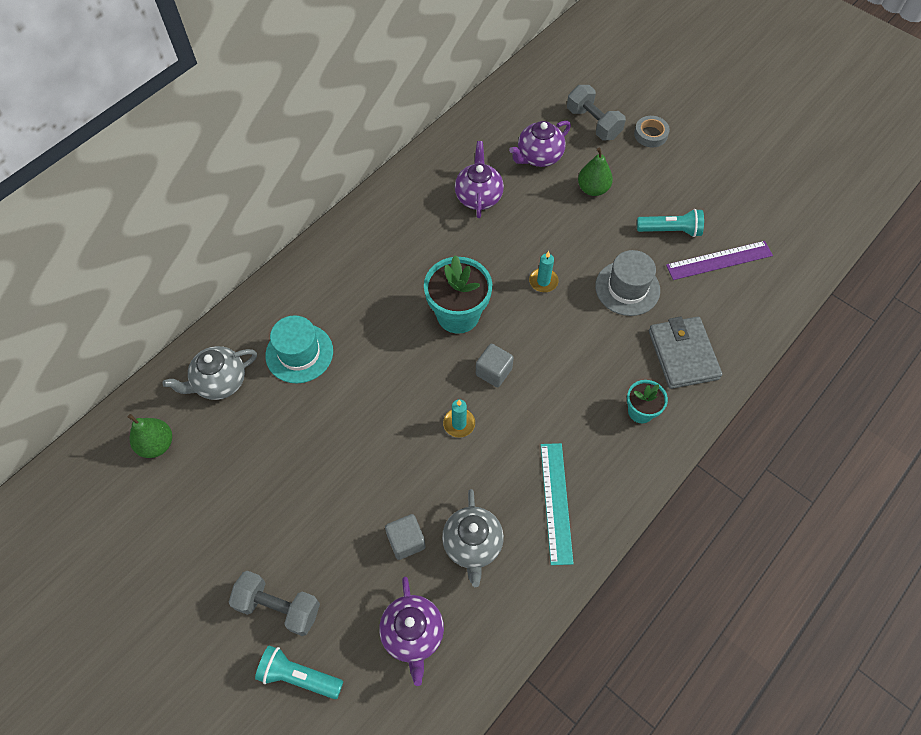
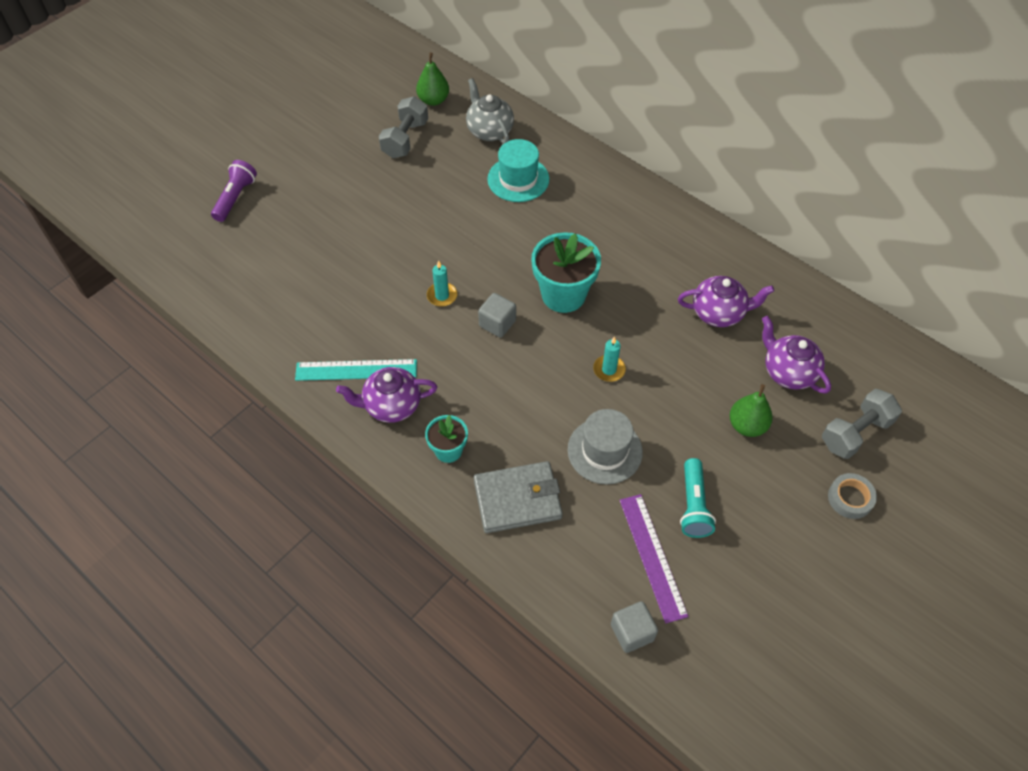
camera: 90 degrees right, 5 degrees down
grey dumbbell [229,571,320,636] -> grey dumbbell moved to [379,96,428,158]
turquoise flashlight [255,645,343,699] -> purple flashlight [211,160,257,222]
purple teapot [379,577,444,686] -> purple teapot moved to [336,367,437,423]
grey cube [385,514,426,560] -> grey cube moved to [611,601,658,653]
grey teapot [442,489,504,587] -> none

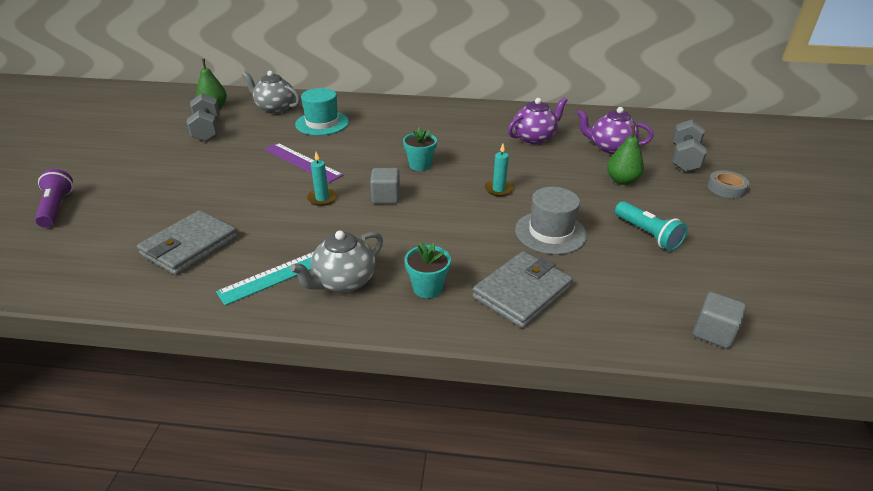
camera: 35 degrees left, 20 degrees down
purple teapot [336,367,437,423] -> grey teapot [290,230,383,293]
turquoise flower pot [531,232,601,313] -> turquoise flower pot [403,127,437,171], size x0.56
purple ruler [620,494,689,623] -> purple ruler moved to [264,143,343,183]
none -> grey wallet [137,210,238,275]

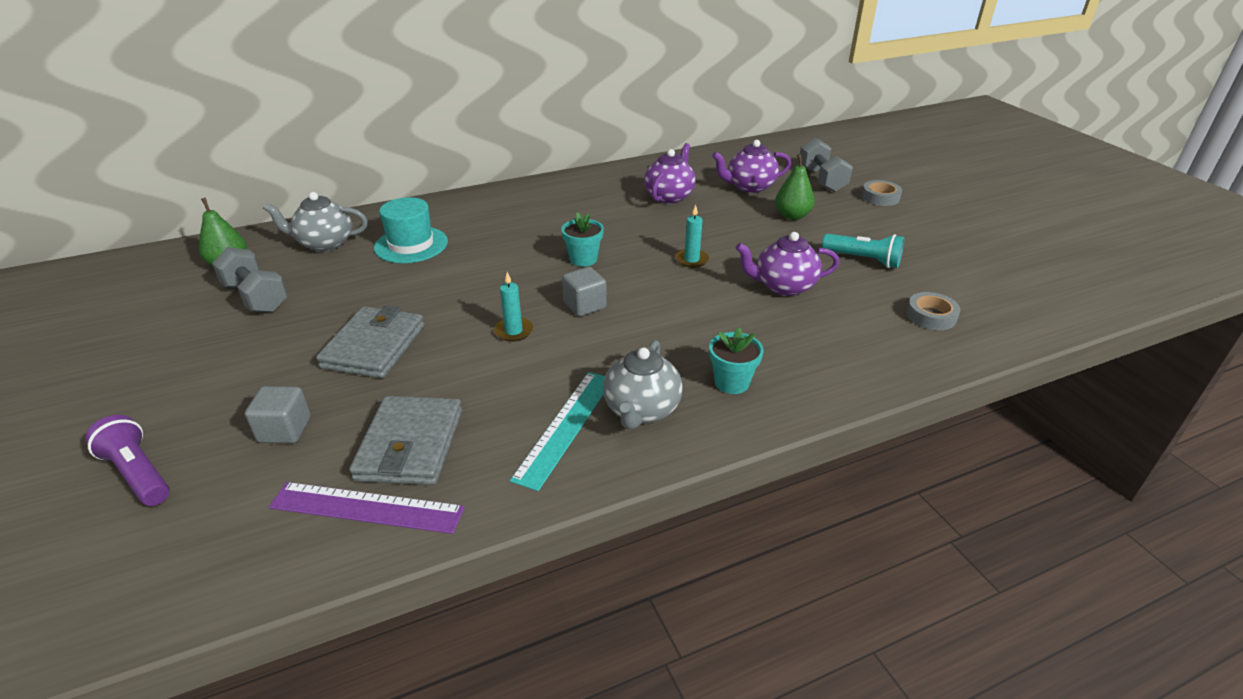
camera: 30 degrees left, 0 degrees up
purple ruler [264,143,343,183] -> purple ruler moved to [269,482,465,534]
grey wallet [472,251,573,328] -> grey wallet moved to [316,305,424,378]
grey hat [515,187,587,255] -> purple teapot [736,232,839,296]
grey cube [693,292,746,348] -> grey cube moved to [245,386,311,443]
none -> grey tape [906,292,960,330]

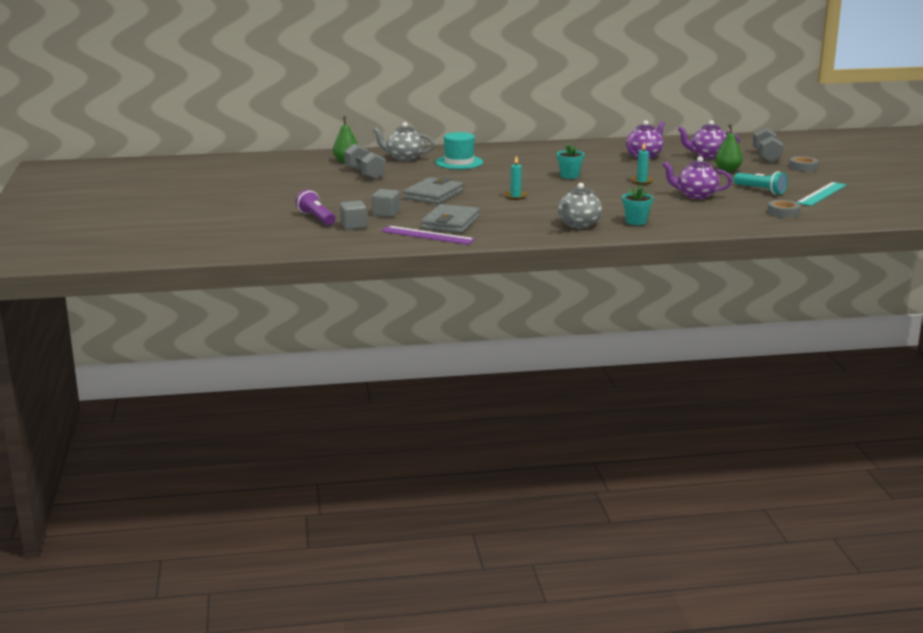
camera: 15 degrees right, 15 degrees down
turquoise ruler [510,372,605,491] -> turquoise ruler moved to [797,182,846,206]
grey cube [562,267,607,316] -> grey cube moved to [340,201,367,230]

